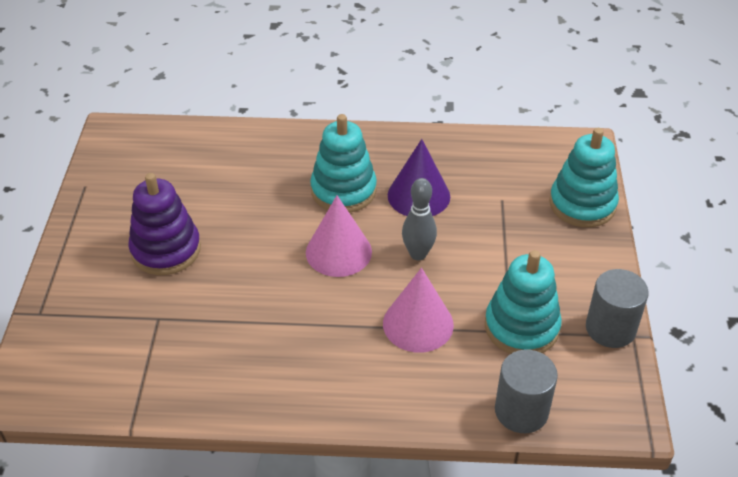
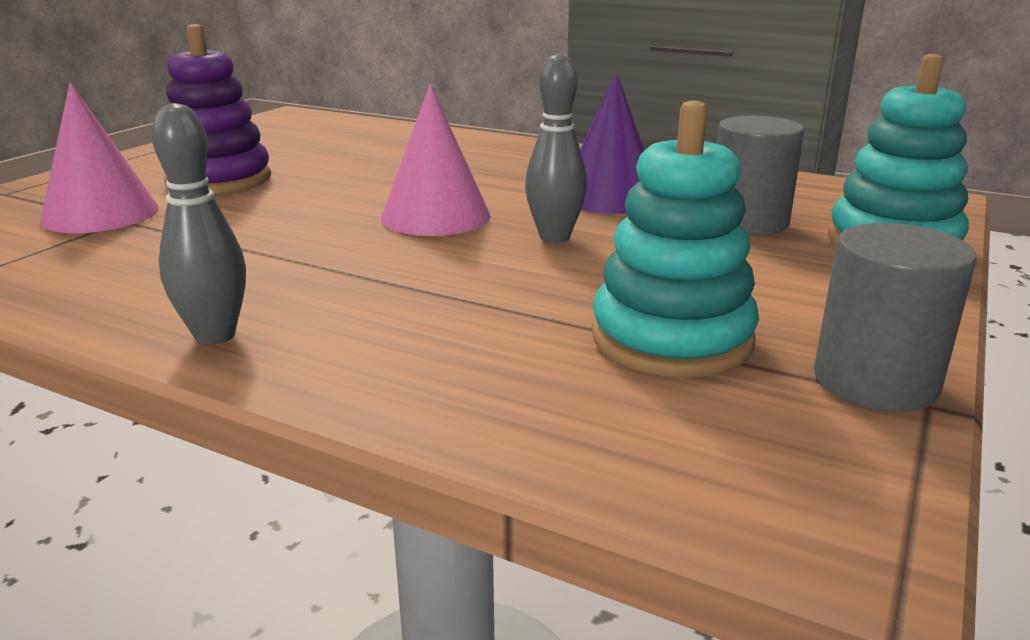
camera: 25 degrees right, 20 degrees down
turquoise stacking toy [310,114,377,213] -> none
pink cone [383,268,454,353] -> pink cone moved to [40,82,159,233]
grey cylinder [495,350,558,433] -> grey cylinder moved to [717,116,804,235]
none -> grey bowling pin [151,103,246,345]

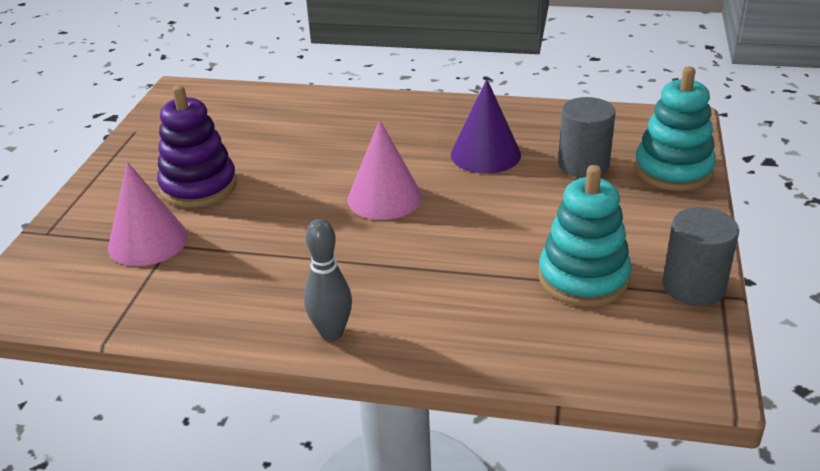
camera: 15 degrees left, 10 degrees up
grey bowling pin [525,54,587,243] -> none

